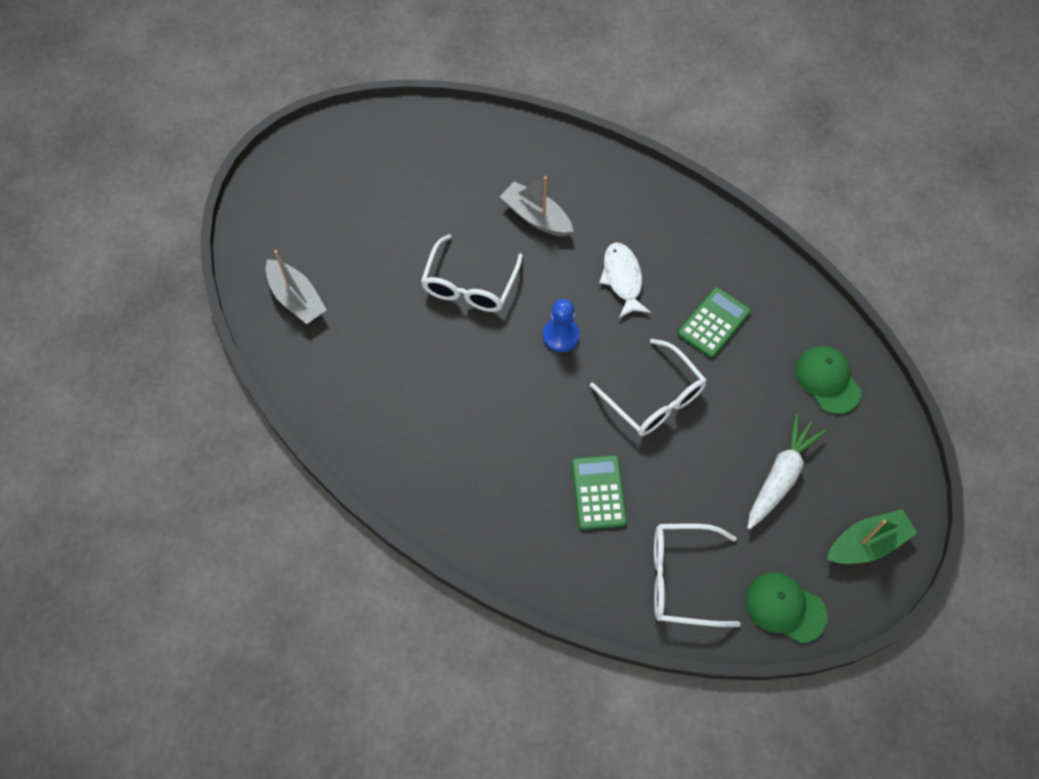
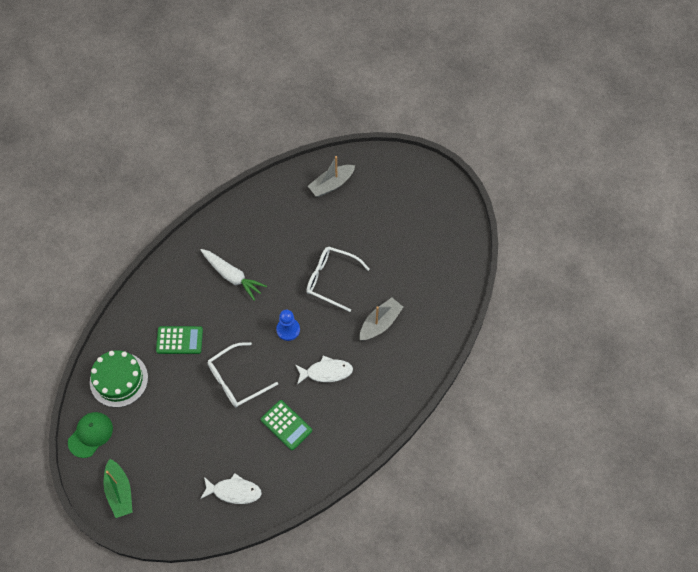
camera: 95 degrees right, 0 degrees up
white glasses [654,523,740,627] -> green cake [90,350,148,407]
white carrot [748,414,826,530] -> white carrot moved to [201,249,267,301]
green cap [795,346,862,414] -> white fish [200,473,262,504]

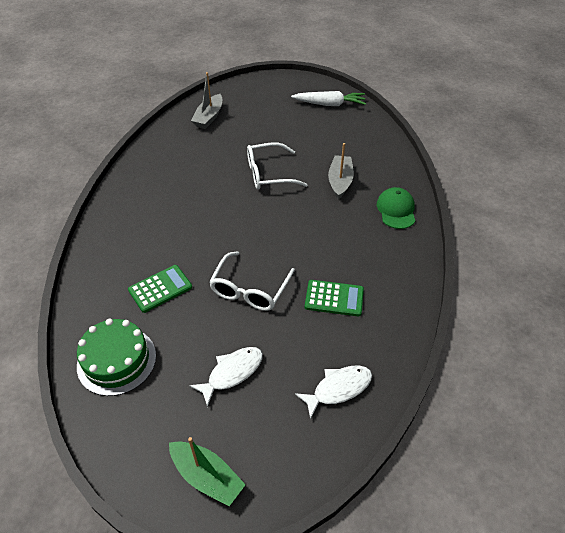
camera: 35 degrees left, 15 degrees down
green cap [68,412,113,458] -> green cap moved to [377,187,415,229]
white carrot [201,249,267,301] -> white carrot moved to [291,91,366,106]
blue pawn [276,310,300,341] -> none
white fish [295,355,353,385] -> white fish moved to [189,347,263,407]

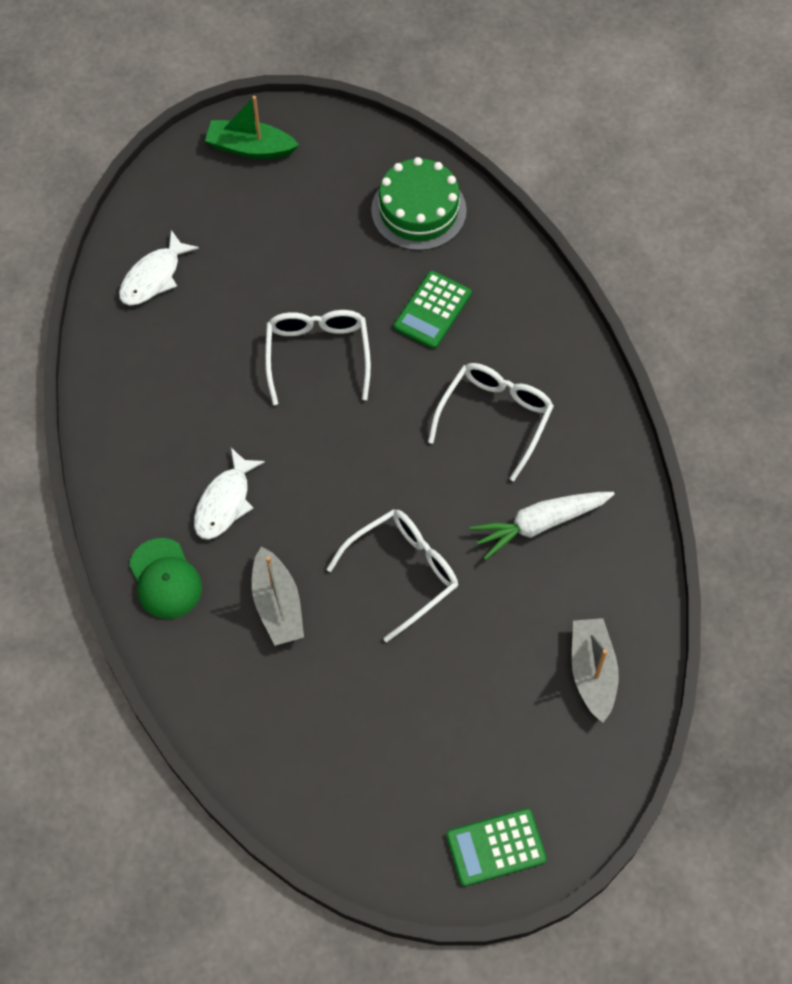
camera: 155 degrees right, 15 degrees up
white fish [189,347,263,407] -> white fish moved to [194,448,265,540]
white carrot [291,91,366,106] -> white carrot moved to [470,492,615,560]
green calculator [305,280,364,316] -> green calculator moved to [446,808,547,887]
none -> white glasses [428,363,554,481]

